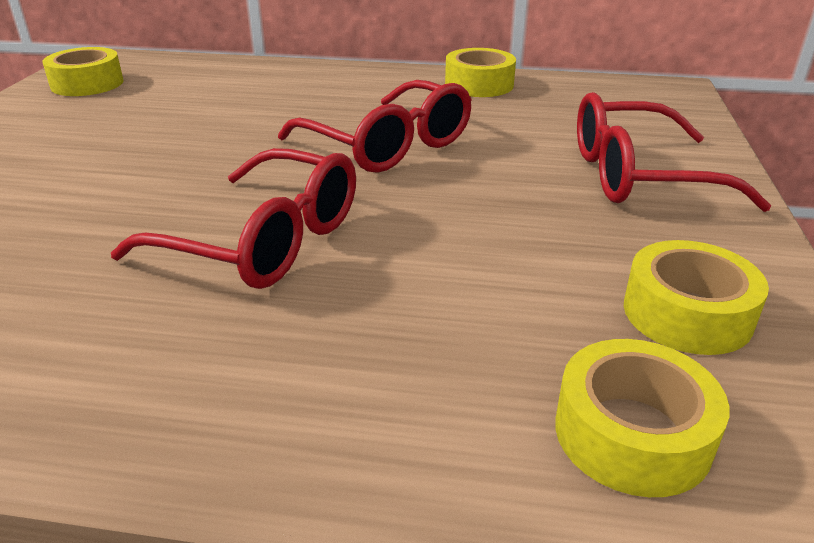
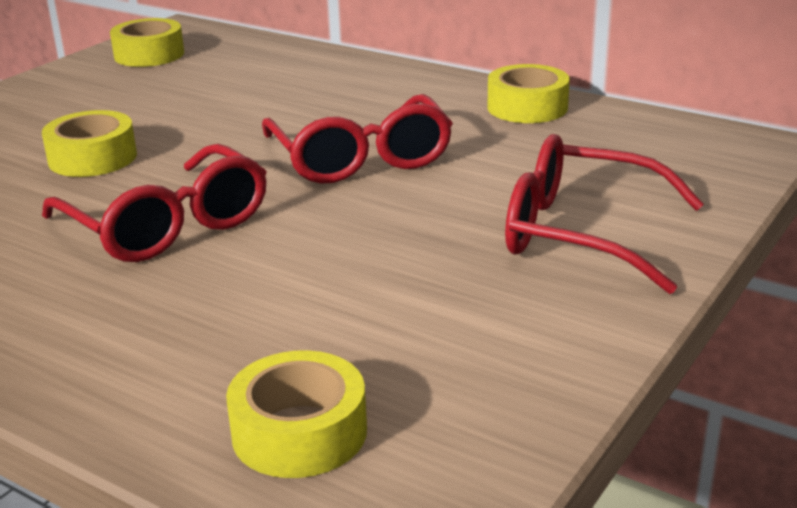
camera: 25 degrees right, 5 degrees down
yellow tape [624,240,769,355] -> yellow tape moved to [42,110,137,177]

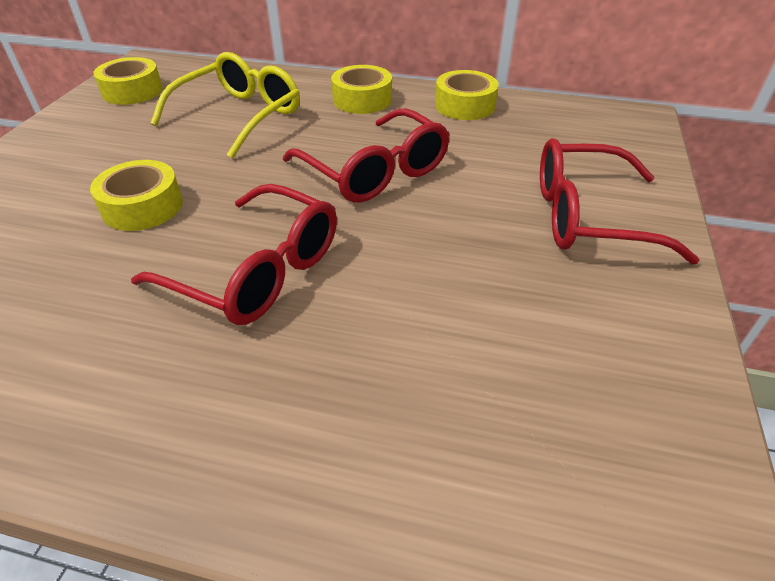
camera: 20 degrees left, 15 degrees up
yellow tape [226,350,367,478] -> yellow tape moved to [331,65,392,114]
none -> yellow glasses [151,52,300,159]

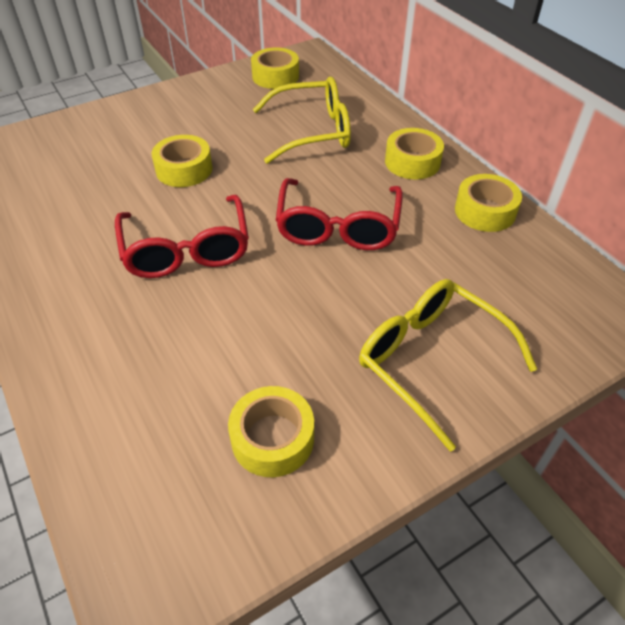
camera: 45 degrees right, 5 degrees up
red glasses [540,138,699,264] -> yellow glasses [359,279,537,452]
none -> yellow tape [228,386,314,477]

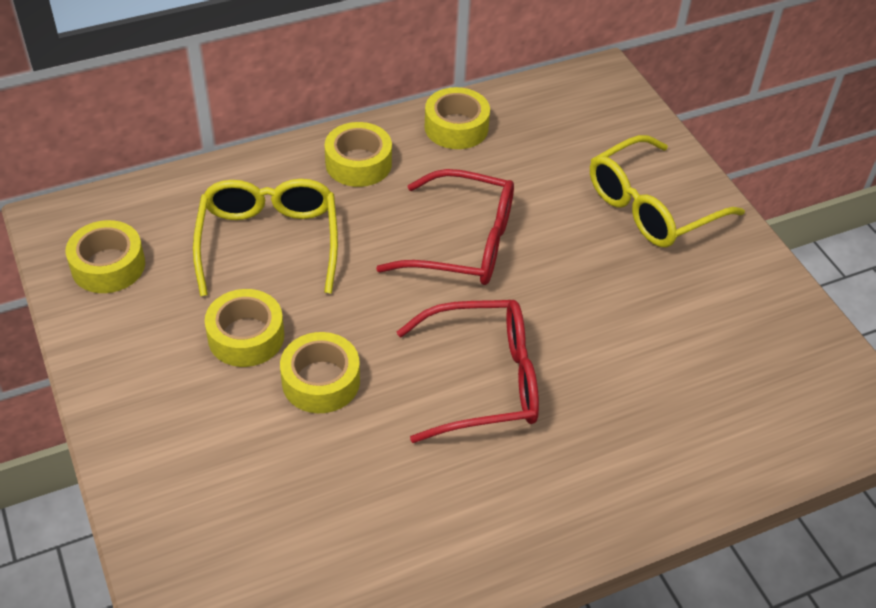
camera: 85 degrees left, 0 degrees up
yellow tape [228,386,314,477] -> yellow tape moved to [205,289,284,367]

